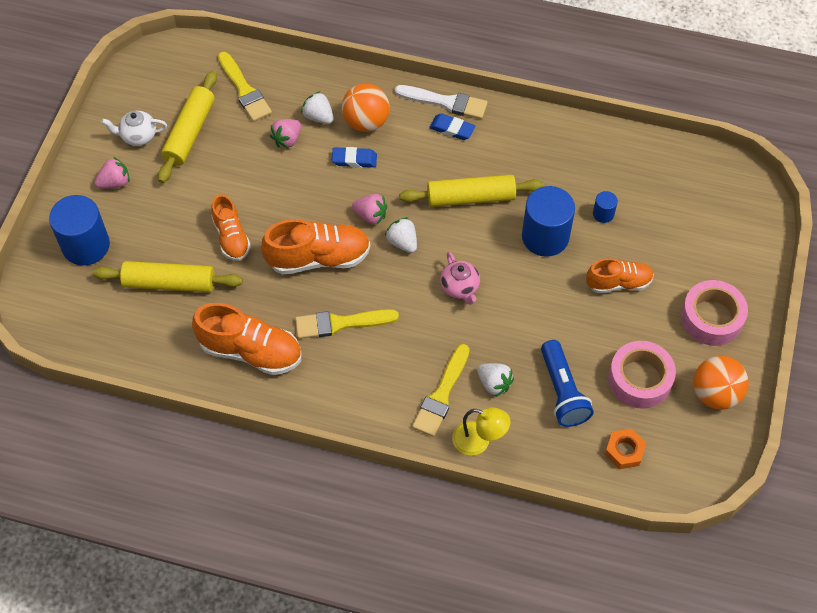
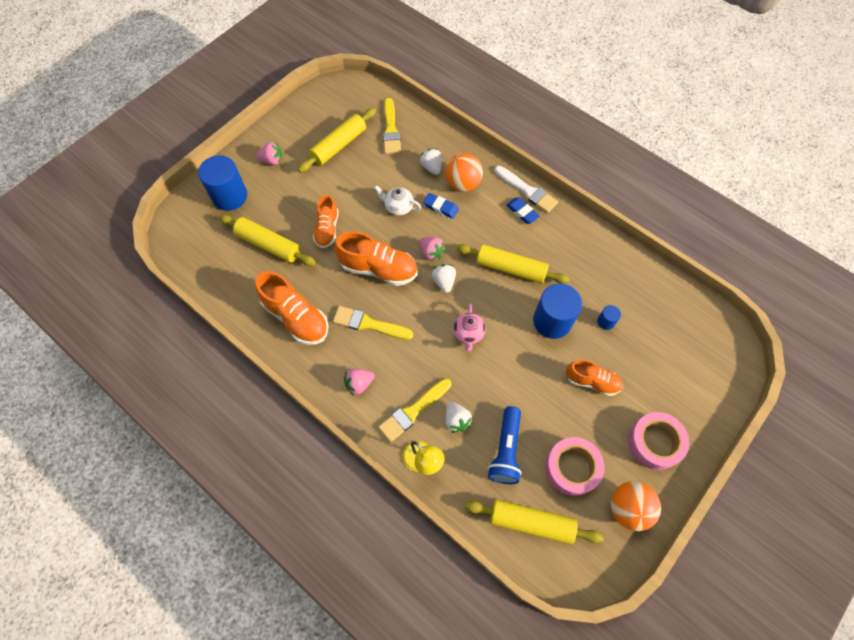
camera: 25 degrees right, 5 degrees up
white teapot [101,111,167,146] -> white teapot moved to [374,186,421,216]
pink strawberry [270,119,301,149] -> pink strawberry moved to [344,369,375,396]
orange nut [605,428,646,469] -> yellow rolling pin [465,500,604,544]

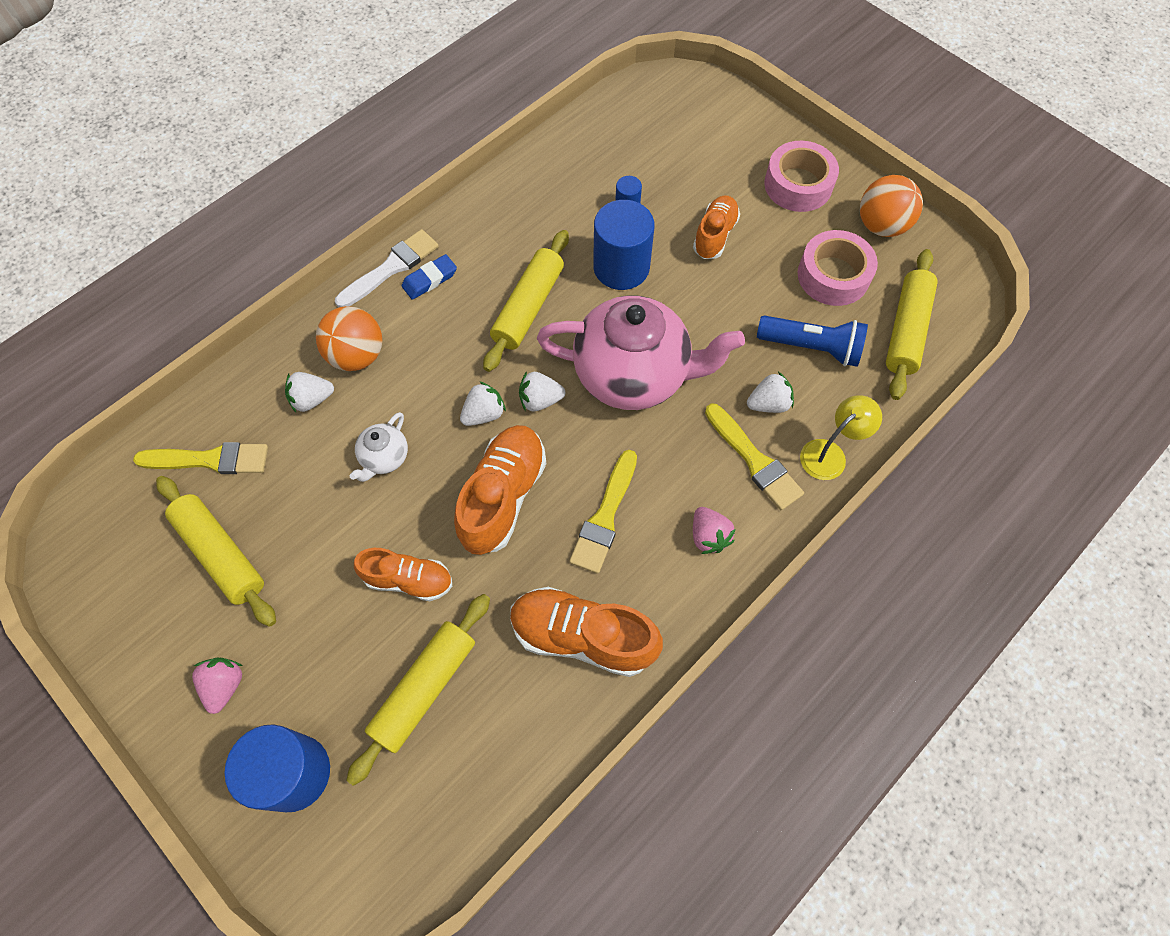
camera: 85 degrees left, 0 degrees up
orange shoe [255,271,328,345] -> orange shoe turned 120 degrees counterclockwise [510,587,663,677]
pink strawberry [420,237,446,261] -> white strawberry [460,381,506,426]
blue eraser [423,193,459,219] -> none
pink teapot [453,304,486,351] -> pink teapot [537,295,745,410], size x2.33

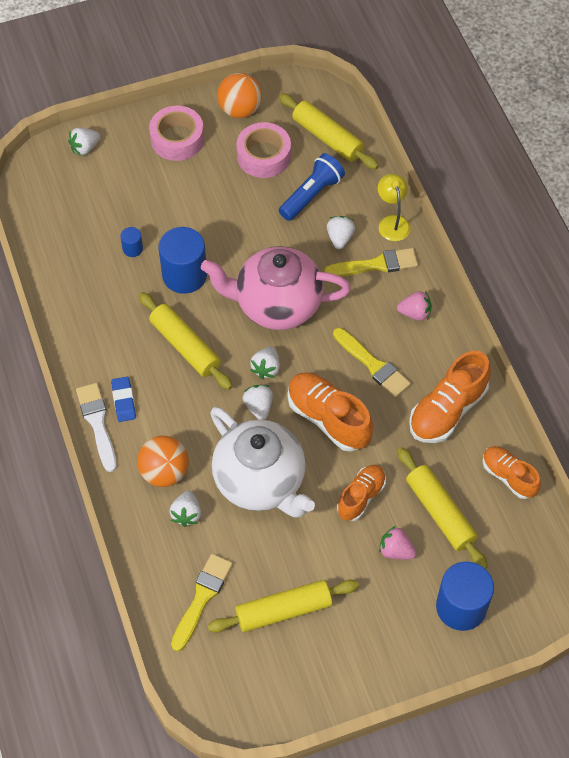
camera: 65 degrees left, 5 degrees down
pink strawberry [192,657,243,714] -> pink strawberry moved to [379,526,416,560]
white teapot [350,412,408,482] -> white teapot [210,407,315,517], size x2.33
pink teapot [537,295,745,410] -> pink teapot turned 120 degrees counterclockwise [201,246,351,330]
orange shoe [693,195,740,259] -> orange shoe moved to [483,446,541,499]
none -> white strawberry [68,128,100,156]

